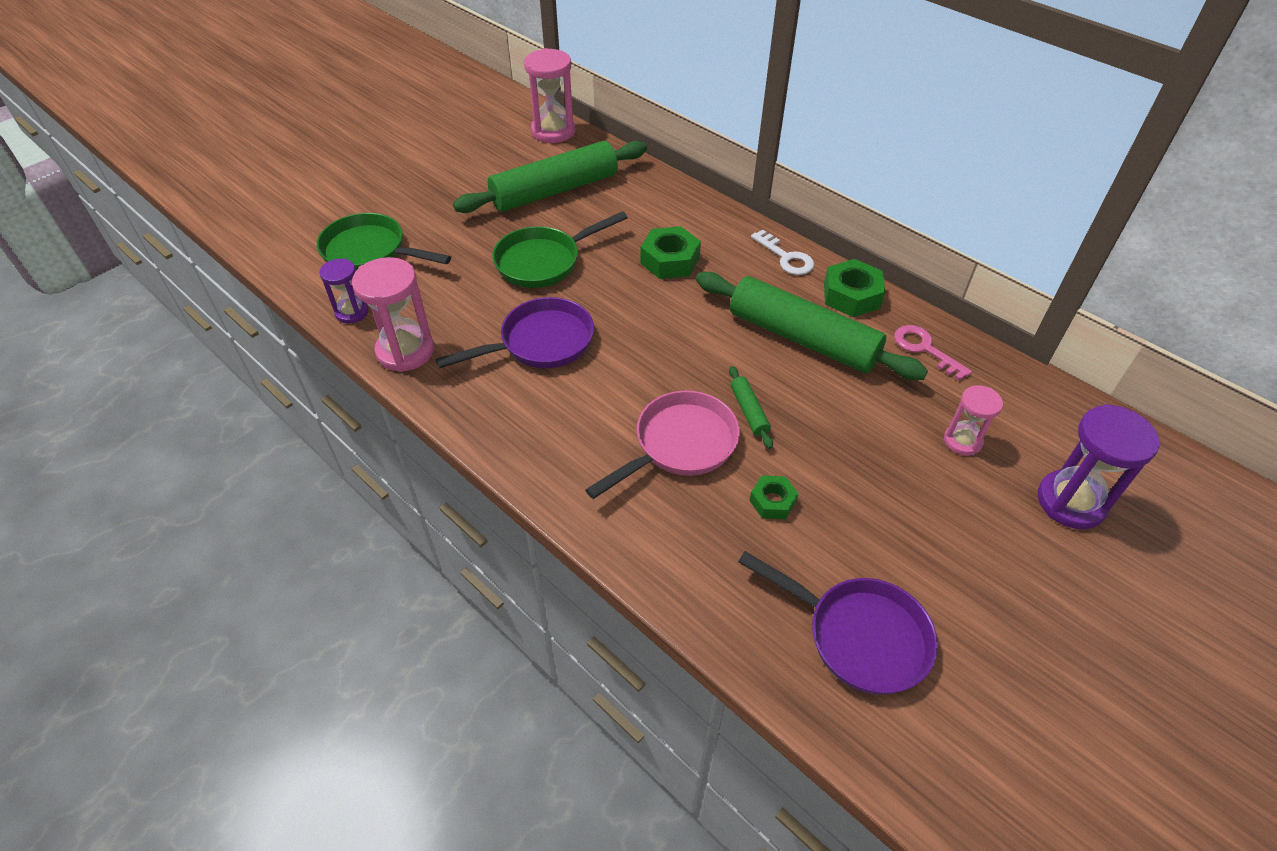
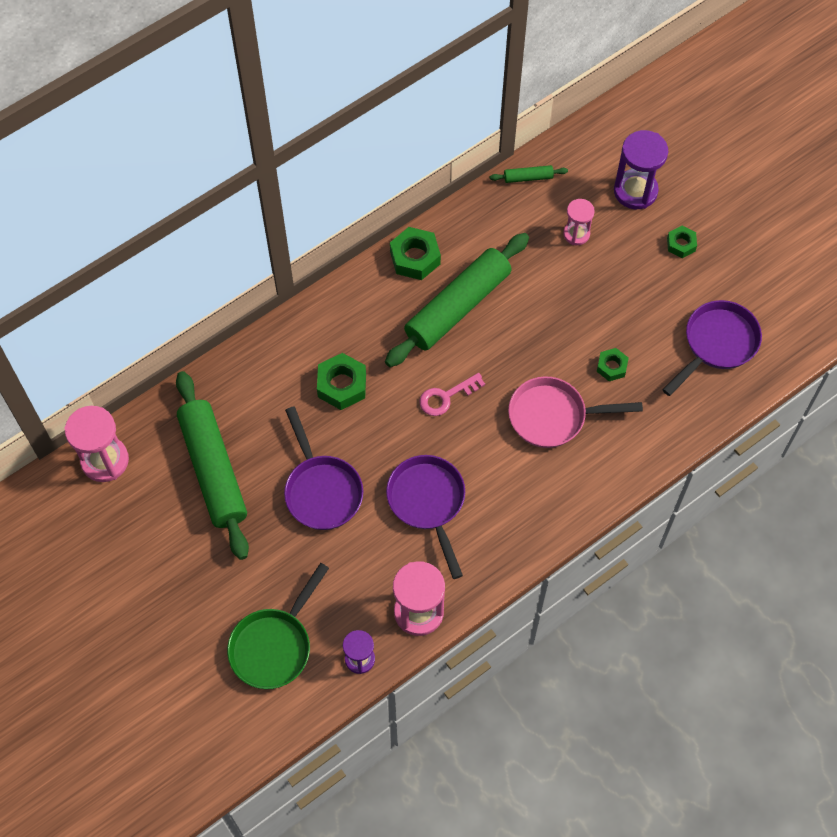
camera: 80 degrees left, 15 degrees up
green pan [492,211,628,288] -> purple pan [284,406,363,530]
pink pan [585,390,740,499] -> pink pan turned 60 degrees counterclockwise [508,376,643,448]
green rolling pin [729,366,773,449] -> green rolling pin moved to [490,165,568,183]
white key [751,230,814,275] -> none
pink key [894,325,972,381] -> pink key moved to [420,373,485,416]
none -> green nut [667,226,697,258]

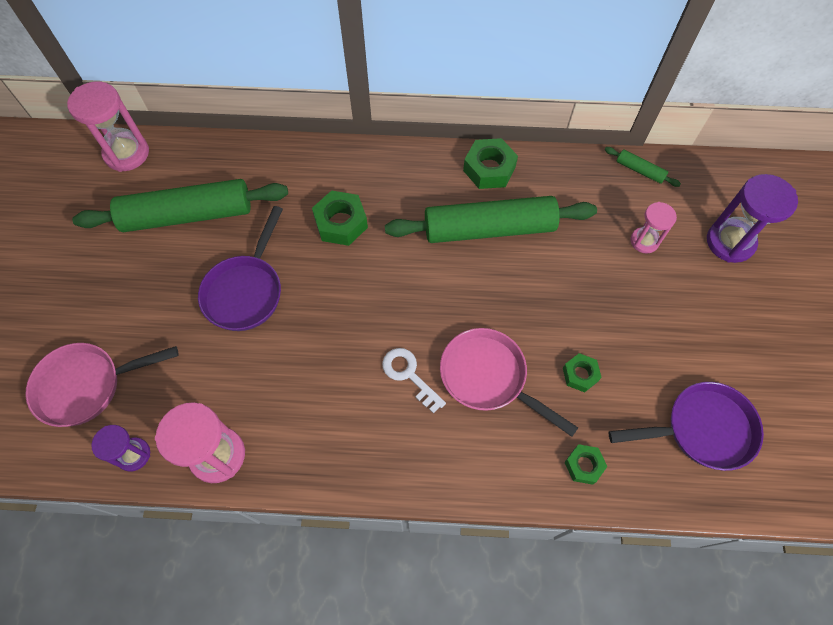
camera: 40 degrees right, 0 degrees up
green rolling pin [176,371,249,560] -> green rolling pin turned 60 degrees clockwise [72,179,288,232]
green pan [227,563,329,689] -> pink pan [26,343,179,427]
purple pan [386,455,465,579] -> none
pink key [420,373,485,416] -> none
green nut [667,226,697,258] -> green nut moved to [564,444,607,485]
none -> white key [382,348,446,413]

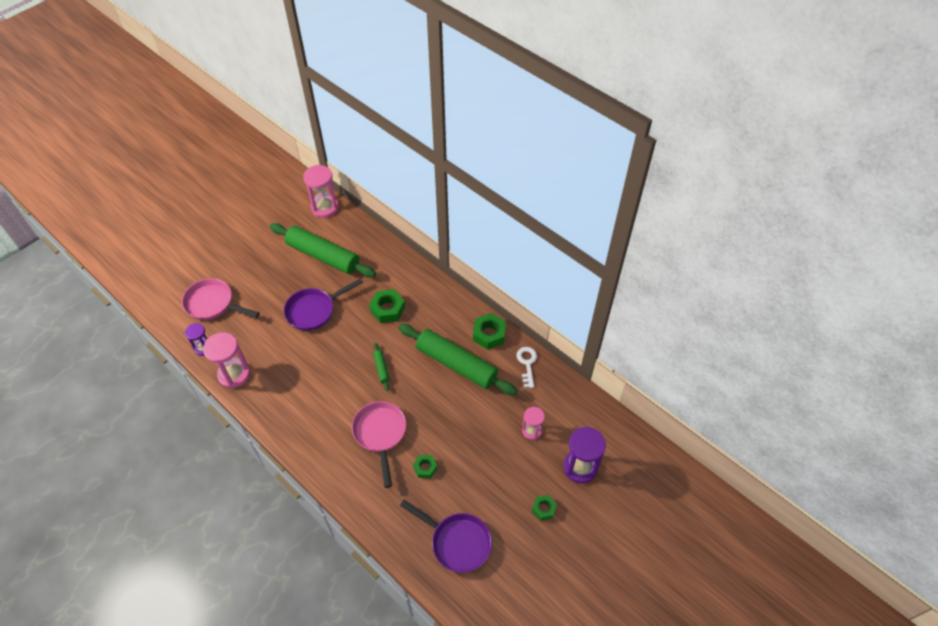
camera: 40 degrees right, 10 degrees down
white key [382,348,446,413] -> white key moved to [517,347,537,388]
green nut [564,444,607,485] -> green nut moved to [532,495,557,521]
green rolling pin [605,147,681,187] -> green rolling pin moved to [373,343,390,391]

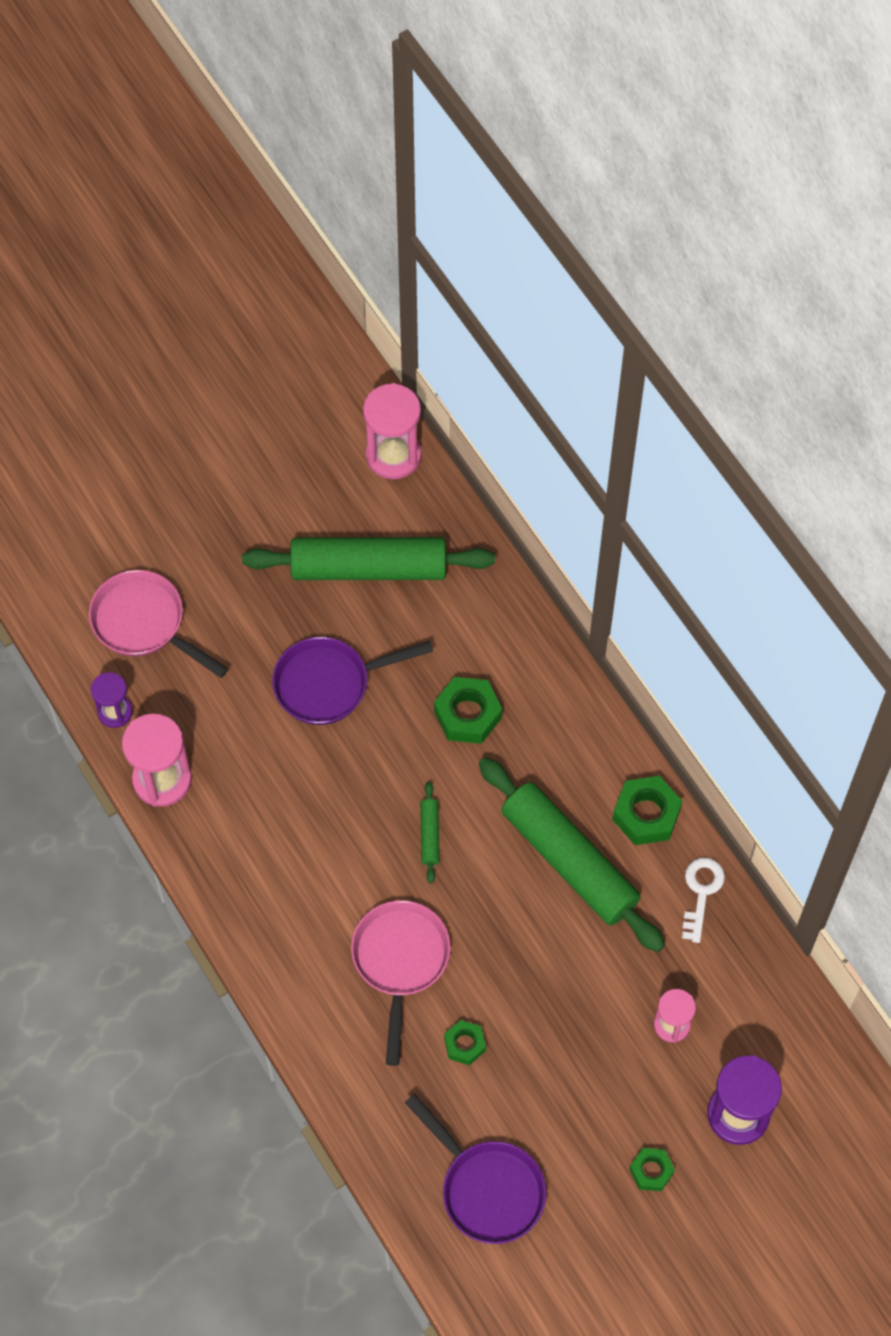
camera: 15 degrees right, 10 degrees up
green rolling pin [270,223,376,278] -> green rolling pin turned 45 degrees counterclockwise [242,537,495,580]

